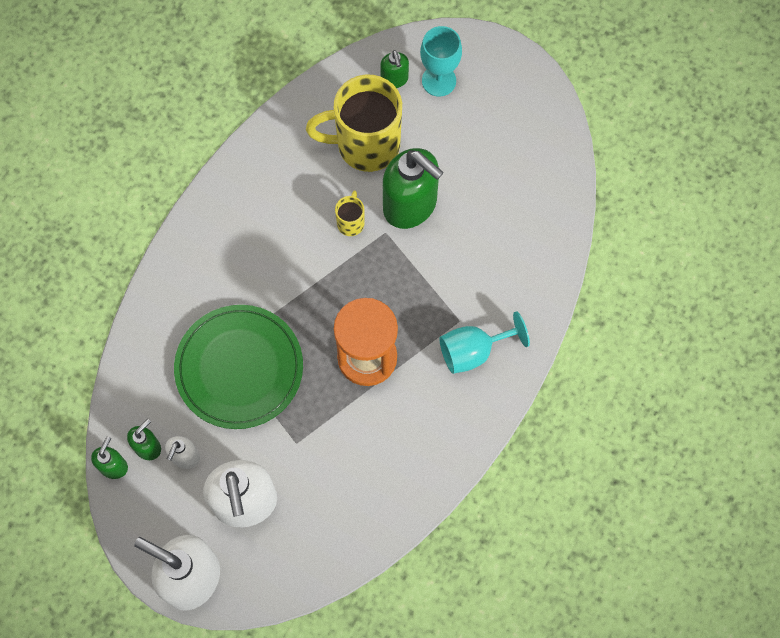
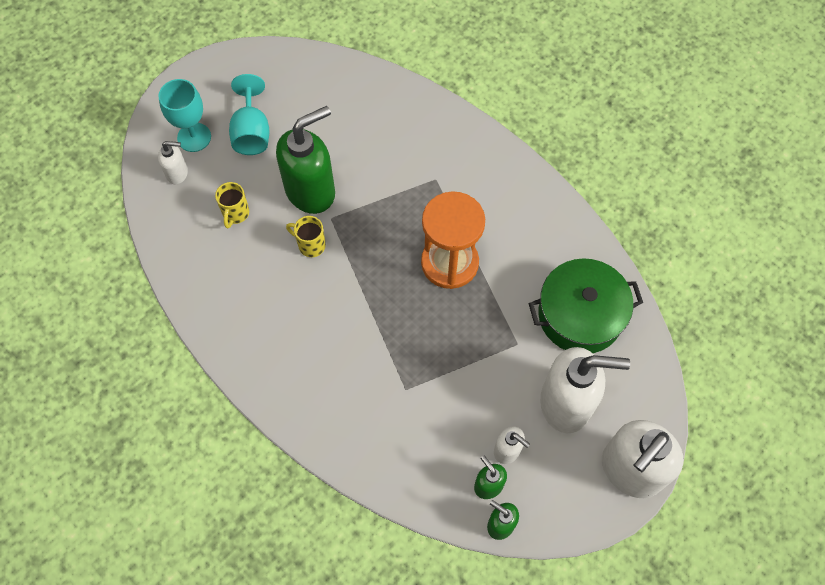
camera: 75 degrees left, 5 degrees down
green plate [174,305,303,429] -> none
yellow mug [306,74,402,172] -> yellow mug [215,182,249,228], size x0.43
green soap dispenser [380,50,409,88] -> white soap dispenser [158,141,188,184]
turquoise goblet [439,311,530,374] -> turquoise goblet moved to [229,74,269,155]
none -> green pot [529,258,643,353]

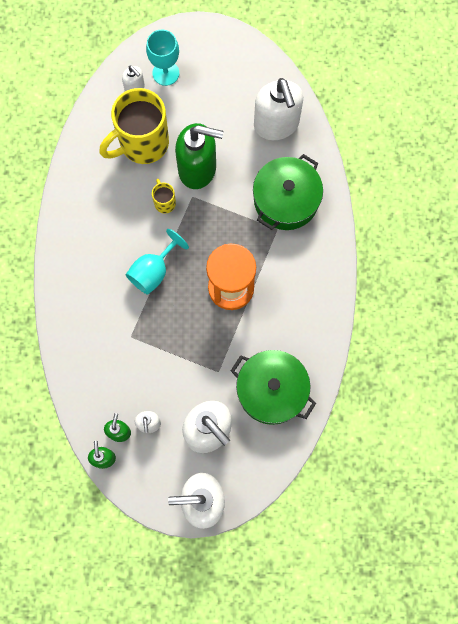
camera: 45 degrees right, 10 degrees up
yellow mug [215,182,249,228] -> yellow mug [99,88,169,164], size x2.31
turquoise goblet [229,74,269,155] -> turquoise goblet moved to [126,229,189,295]
none -> green pot [253,154,323,230]
none -> white soap dispenser [254,78,303,140]

